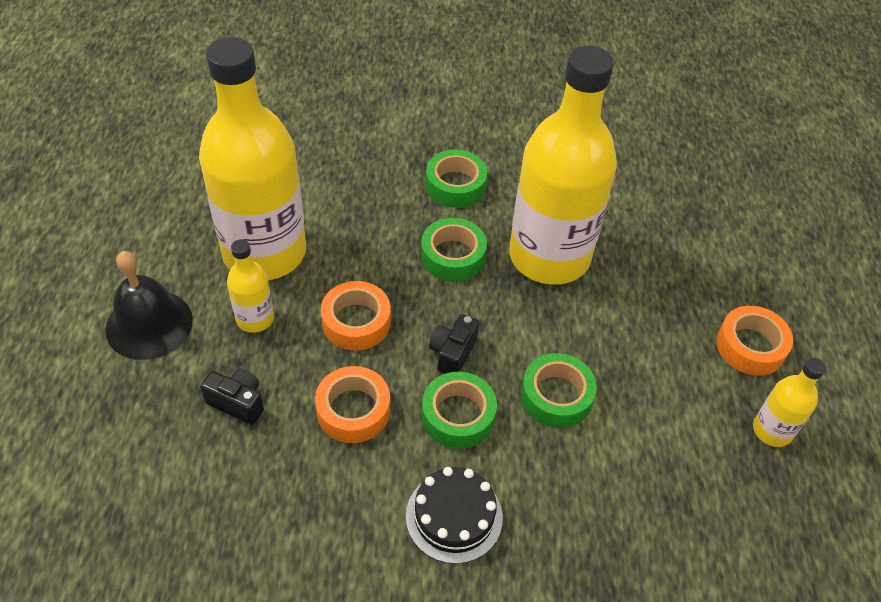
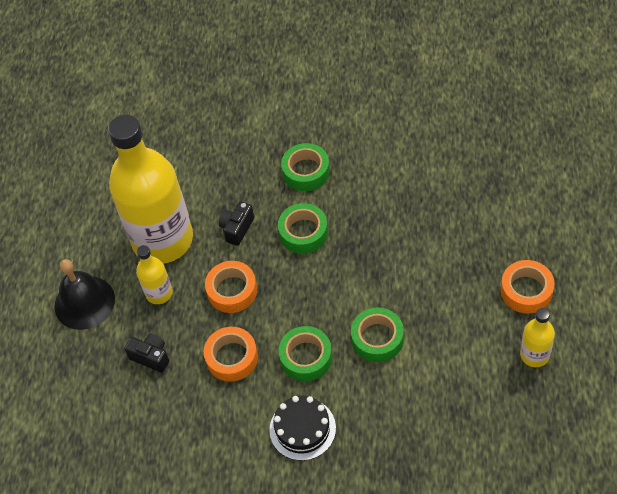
camera: 10 degrees right, 5 degrees up
black camera [429,314,479,374] -> black camera moved to [219,202,254,246]
yellow bottle [509,45,617,285] -> none

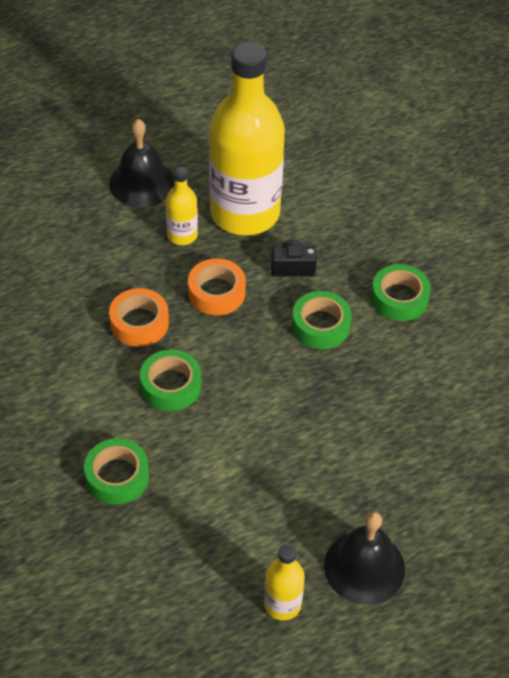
camera: 55 degrees right, 5 degrees down
black camera [124,334,169,373] -> none
black cake [269,396,336,461] -> none
green tape [351,307,404,362] -> green tape moved to [84,438,149,505]
orange tape [501,260,555,314] -> black bell [324,511,405,605]

